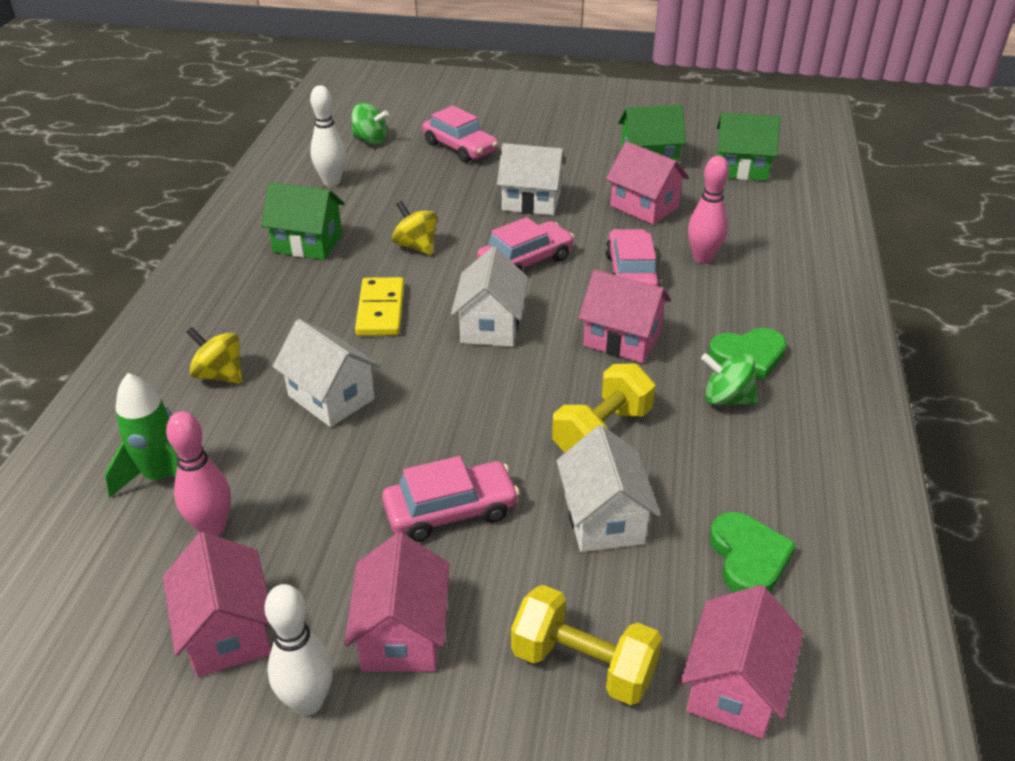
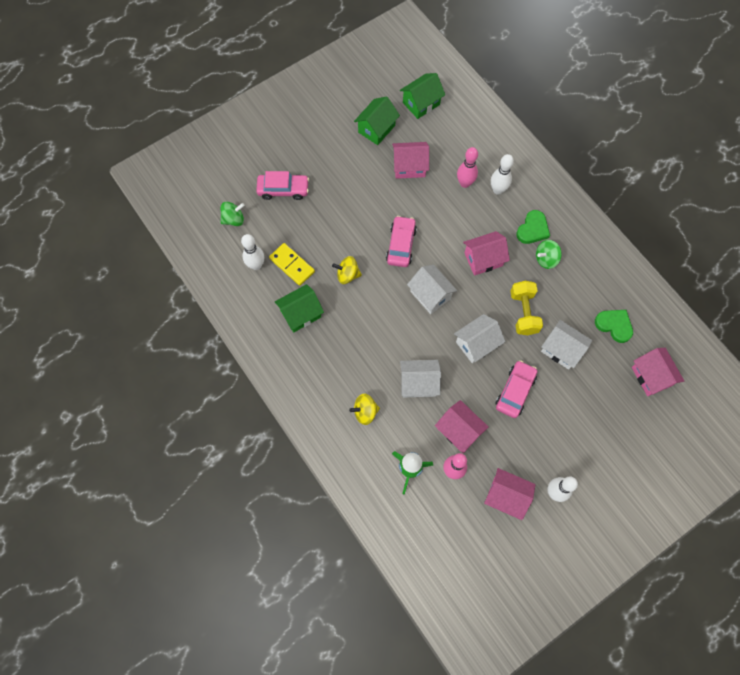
camera: 45 degrees left, 30 degrees up
pink house [344,532,449,672] -> pink house moved to [435,400,489,453]
yellow domino [355,277,404,336] -> yellow domino moved to [269,243,315,286]
white house [497,143,566,215] -> white house moved to [454,314,505,363]
yellow dumbbell [511,585,662,705] -> none
pink car [605,229,661,287] -> none
none -> white bowling pin [491,154,514,195]

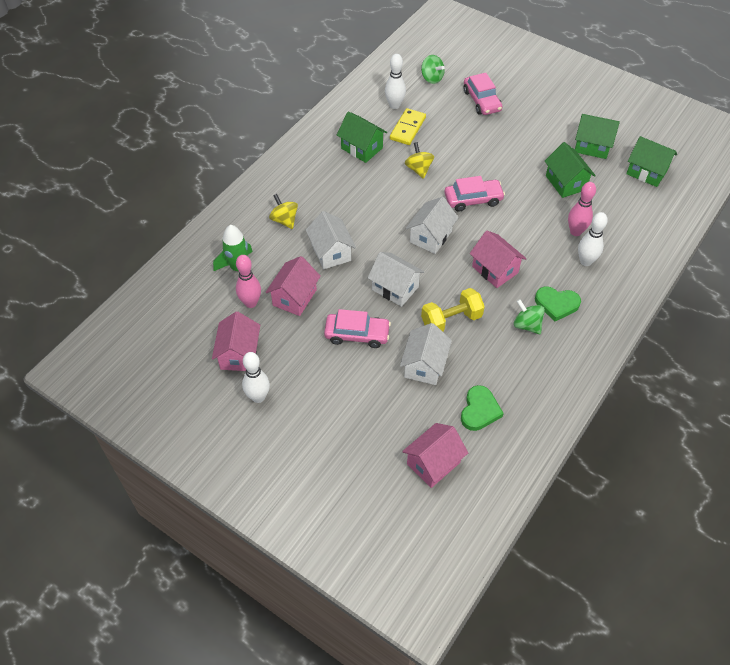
camera: 70 degrees right, 15 degrees down
pink house [392,142,429,179] -> green house [545,142,596,198]

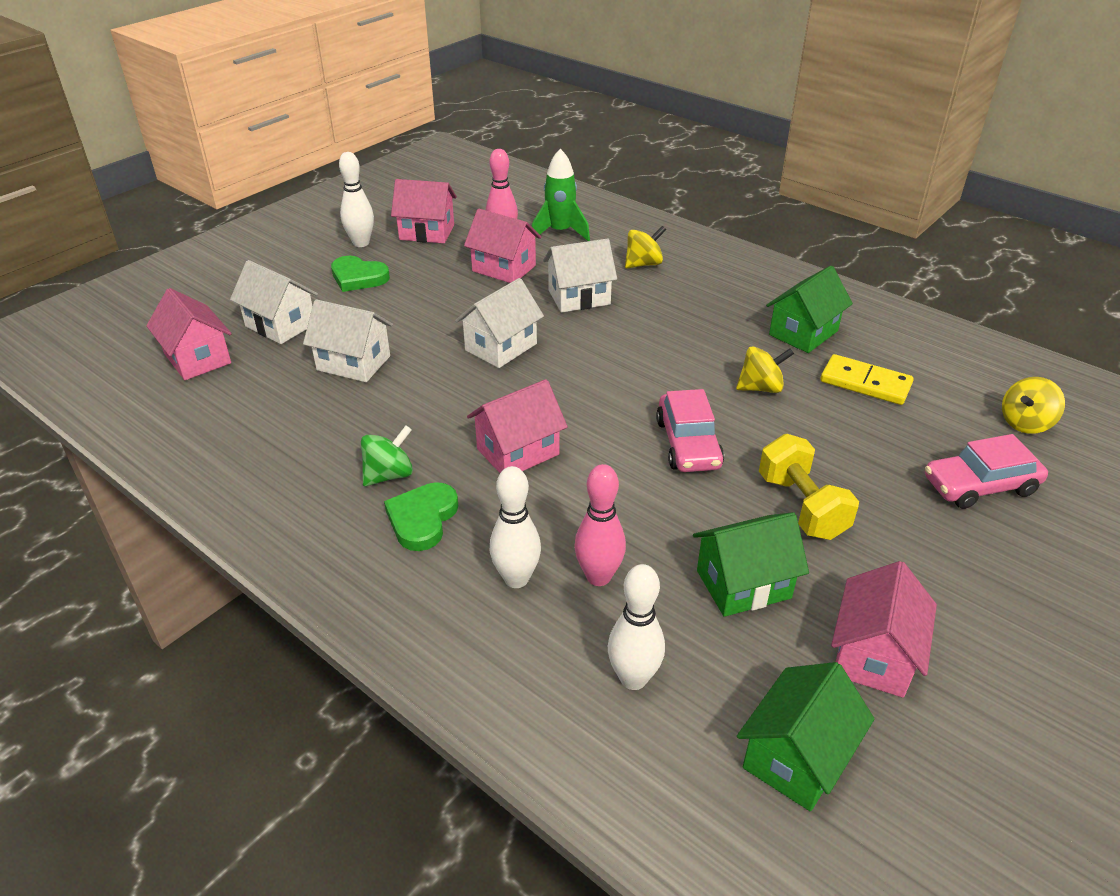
camera: 95 degrees right, 15 degrees down
pink car [324,309,391,348] -> none
white bowling pin [385,54,406,109] -> white bowling pin moved to [608,564,665,690]
white house [406,197,459,254] -> white house moved to [230,260,318,344]
green spinning top [421,55,445,84] -> yellow spinning top [1002,377,1065,434]
yellow dumbbell [421,288,485,332] -> yellow dumbbell moved to [759,434,859,540]
green heart [461,385,504,431] -> green heart moved to [331,256,390,292]
green house [575,114,620,159] -> pink house [831,561,937,698]

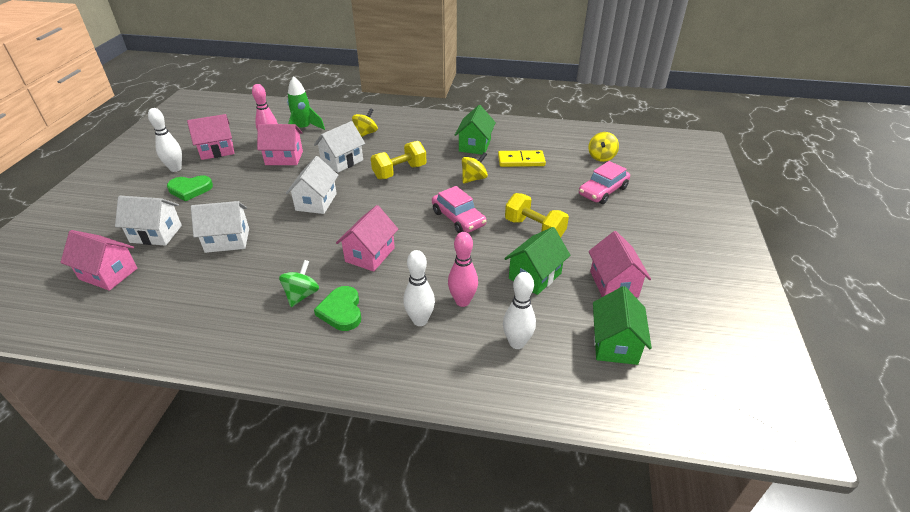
camera: 30 degrees left, 0 degrees up
none -> yellow dumbbell [371,141,426,179]

